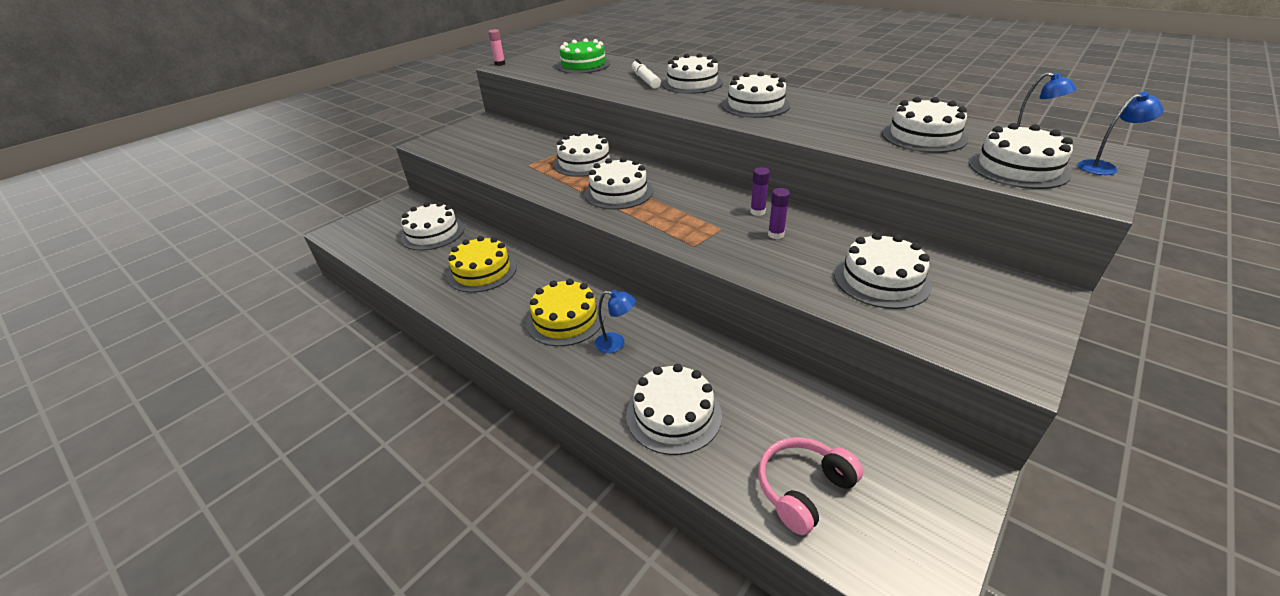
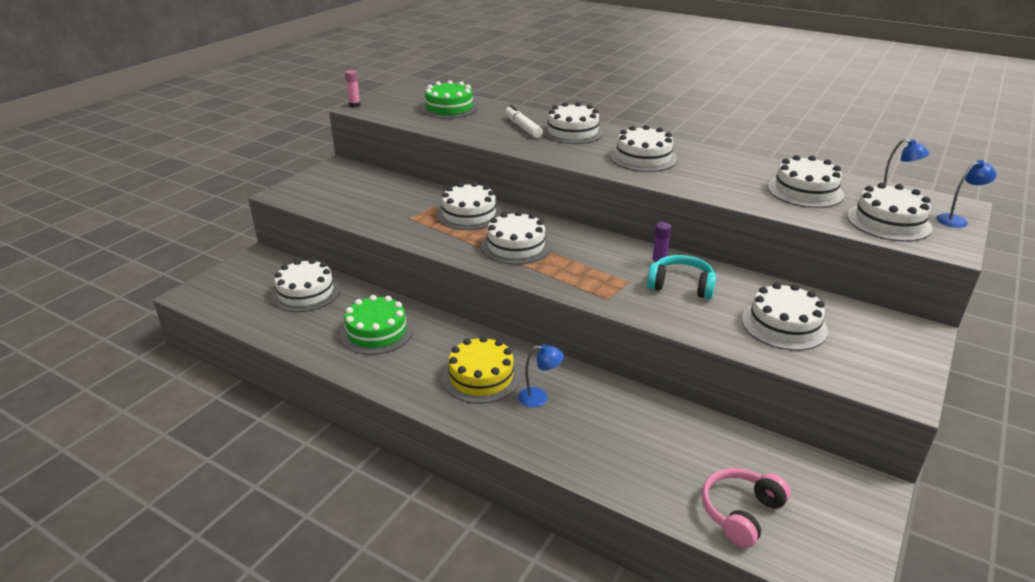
camera: 10 degrees left, 5 degrees down
yellow cake [447,236,517,293] -> green cake [340,295,413,355]
white cake [626,364,722,455] -> none
purple glue stick [768,188,790,239] -> turquoise headphones [647,255,716,299]

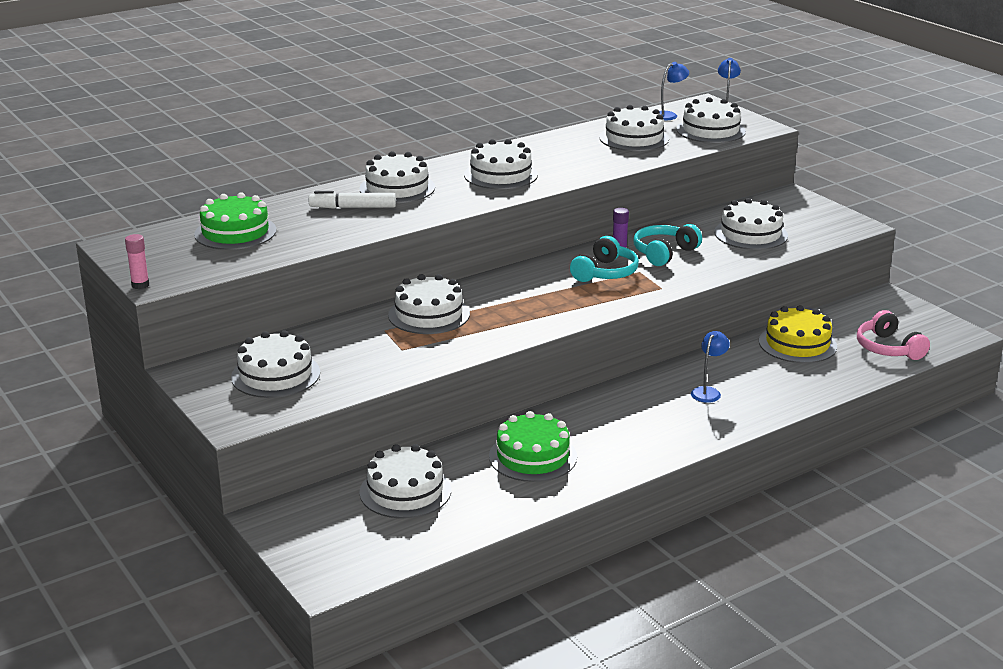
camera: 65 degrees left, 5 degrees down
yellow cake [442,336,521,404] -> yellow cake moved to [759,305,837,363]
white cake [481,211,551,265] -> white cake moved to [231,330,320,398]
none -> turquoise headphones [570,236,639,282]

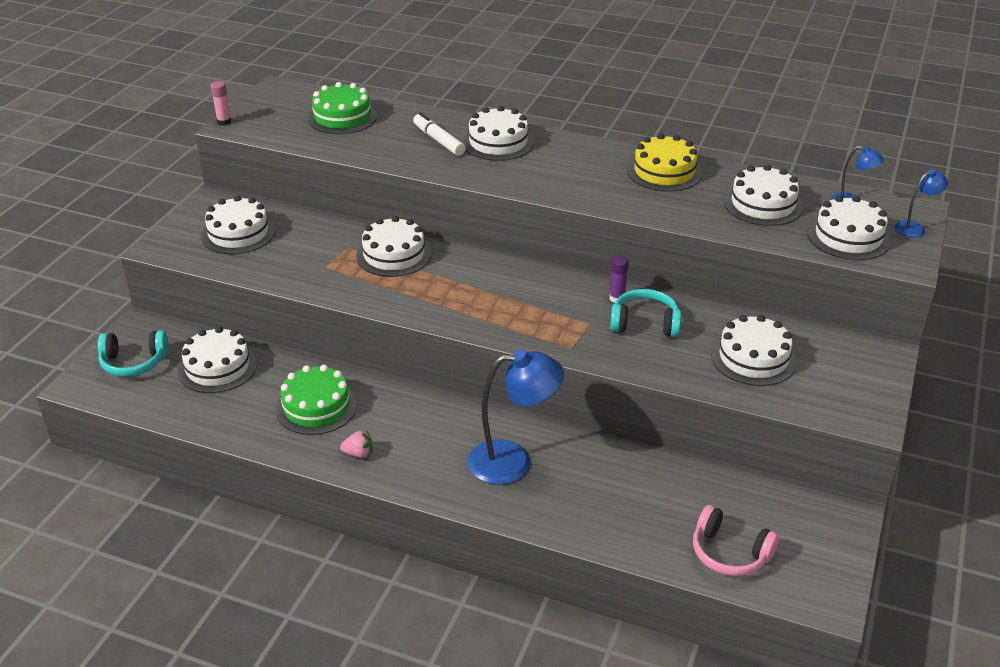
camera: 55 degrees right, 10 degrees up
white cake [464,139,538,189] -> none
turquoise headphones [570,236,639,282] -> turquoise headphones moved to [98,330,169,377]
blue lamp [691,331,730,403] -> blue lamp [468,350,564,485], size x2.01
yellow cake [759,305,837,363] -> yellow cake moved to [627,133,702,192]
pink headphones [857,310,930,360] -> pink headphones turned 90 degrees counterclockwise [693,505,779,576]
none -> pink strawberry [340,430,372,458]

